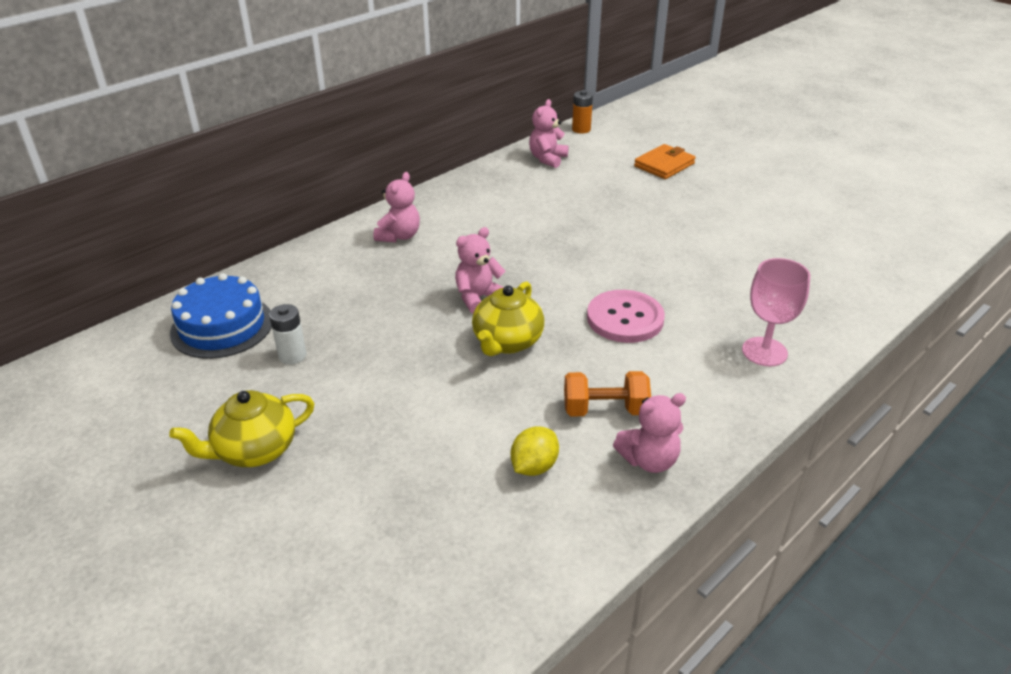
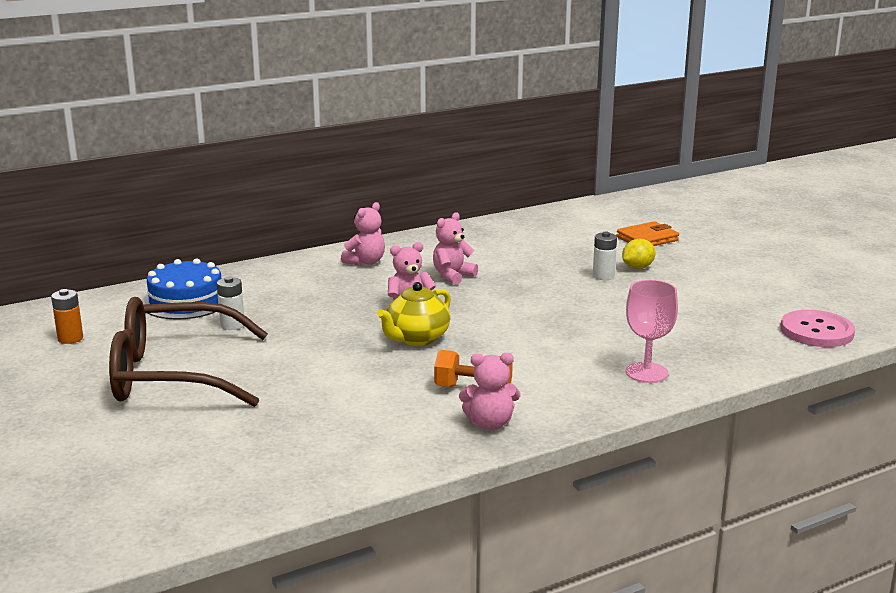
camera: 15 degrees right, 15 degrees down
yellow teapot [169,390,315,467] -> brown glasses [109,297,268,407]
yellow lemon [511,426,559,476] -> yellow lemon moved to [622,239,656,269]
pink teddy bear [529,99,569,168] -> pink teddy bear moved to [433,212,478,285]
orange battery [572,90,593,134] -> orange battery moved to [51,289,83,344]
pink button [587,290,665,343] -> pink button moved to [780,310,855,347]
none -> white battery [593,232,617,280]

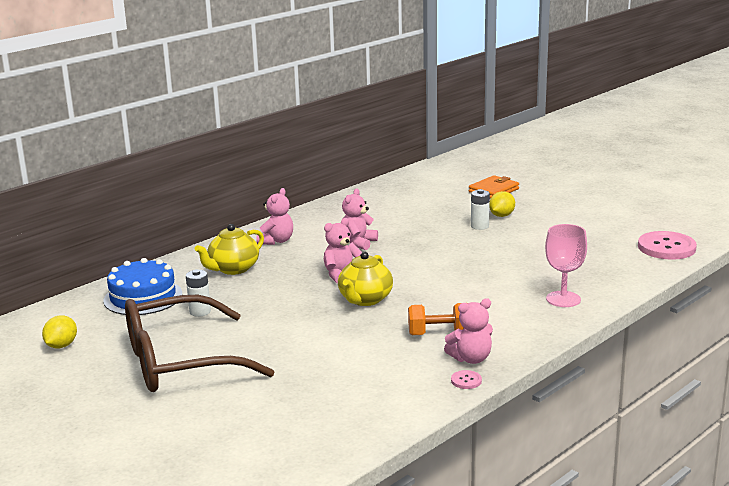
camera: 15 degrees left, 0 degrees up
orange battery [51,289,83,344] -> yellow lemon [42,315,77,348]
none -> yellow teapot [195,224,264,275]
none -> pink button [451,370,482,389]

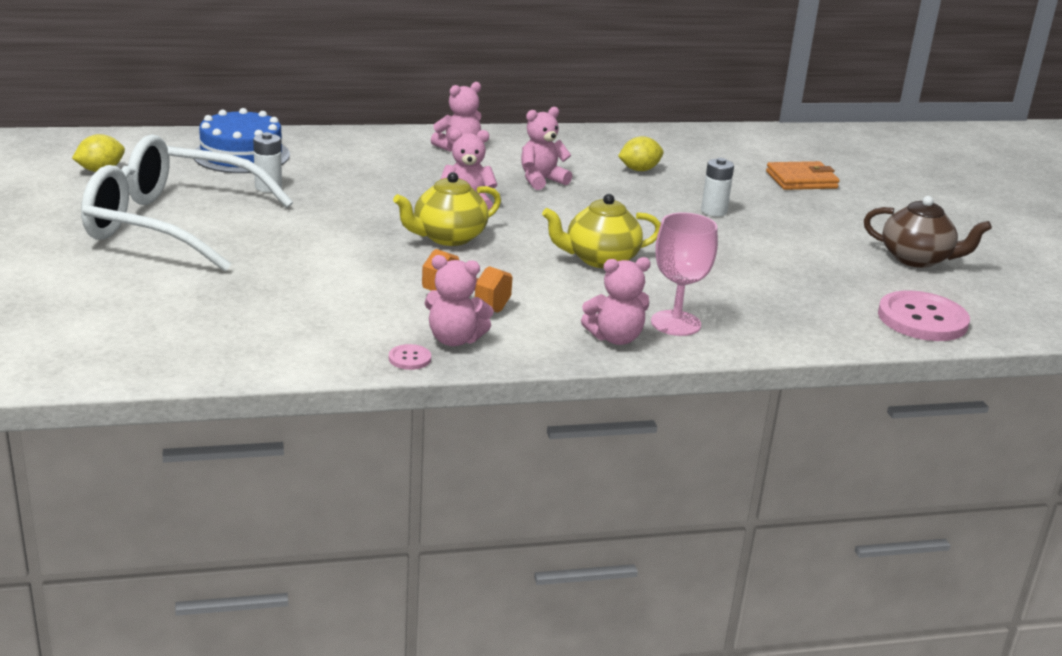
camera: 30 degrees right, 5 degrees up
brown glasses [125,295,275,392] -> white glasses [81,135,293,272]
yellow teapot [195,224,264,275] -> yellow teapot moved to [542,194,661,268]
yellow lemon [489,191,515,217] -> yellow lemon moved to [618,136,664,171]
none -> pink teddy bear [581,257,651,345]
none -> brown teapot [864,196,992,268]

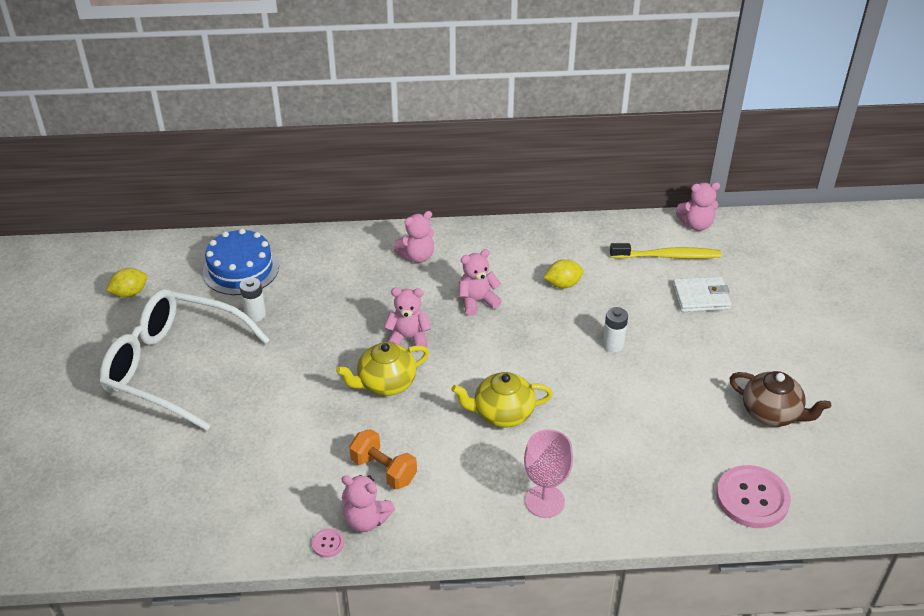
camera: 10 degrees right, 15 degrees up
pink teddy bear [581,257,651,345] -> pink teddy bear moved to [676,182,720,231]
orange wallet [766,161,840,190] -> white wallet [673,277,731,312]
none -> yellow toothbrush [610,243,721,259]

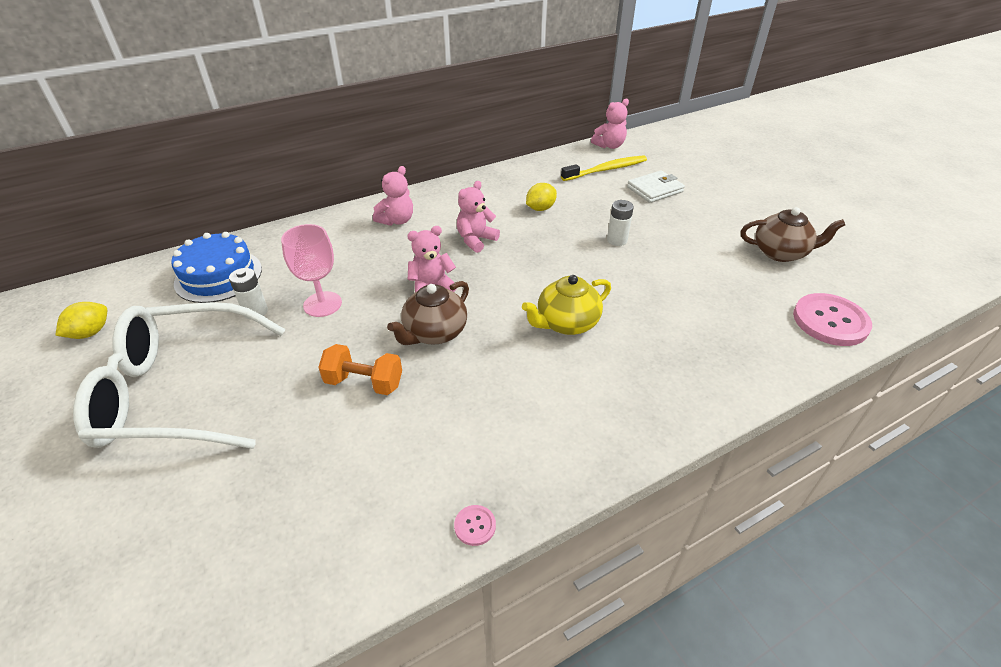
camera: 25 degrees left, 0 degrees up
yellow teapot [336,342,429,396] -> brown teapot [387,281,469,345]
pink teddy bear [341,475,395,532] -> none
orange dumbbell [349,429,417,490] -> orange dumbbell moved to [318,344,402,395]
pink goblet [524,429,573,518] -> pink goblet moved to [281,224,342,317]

